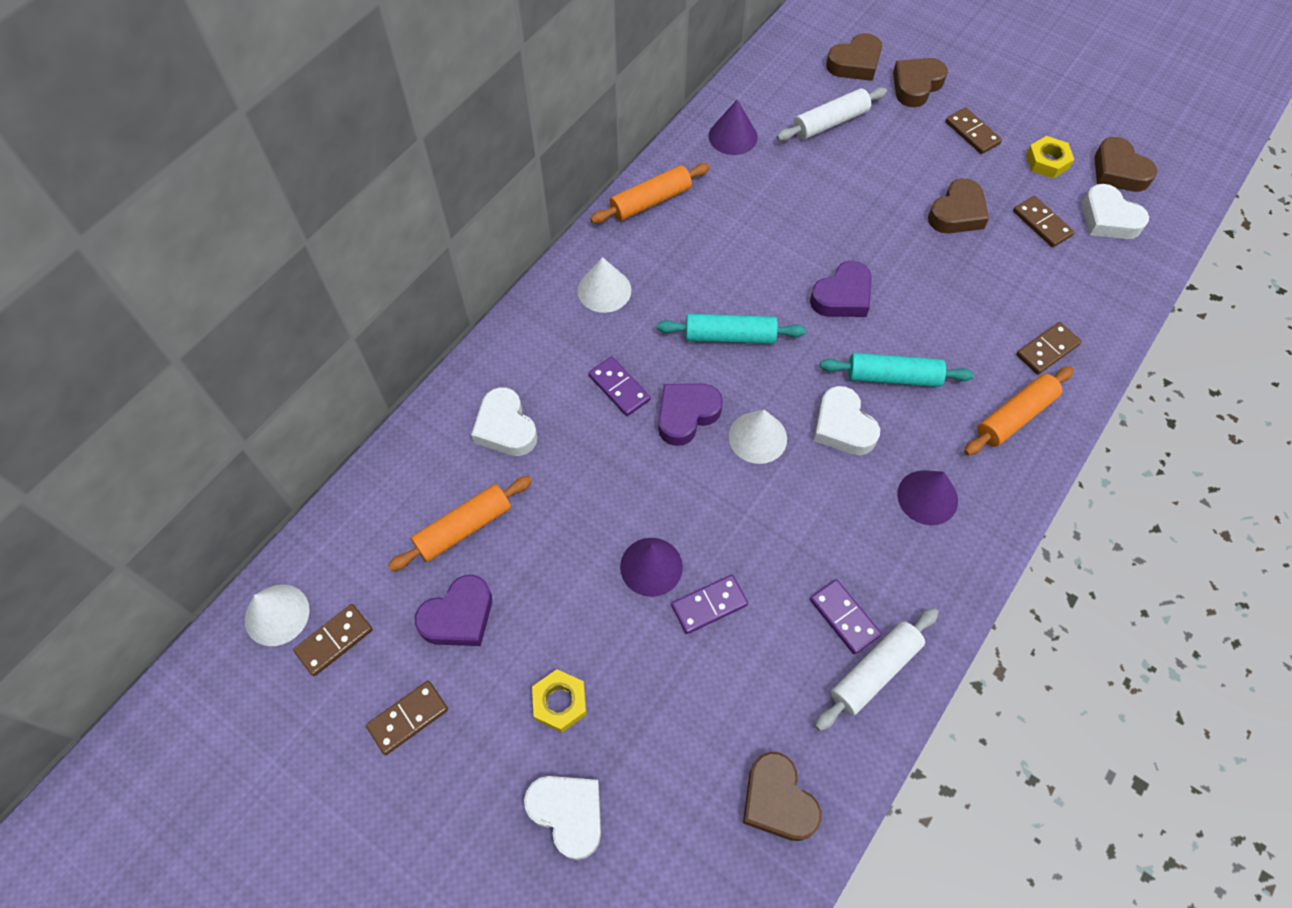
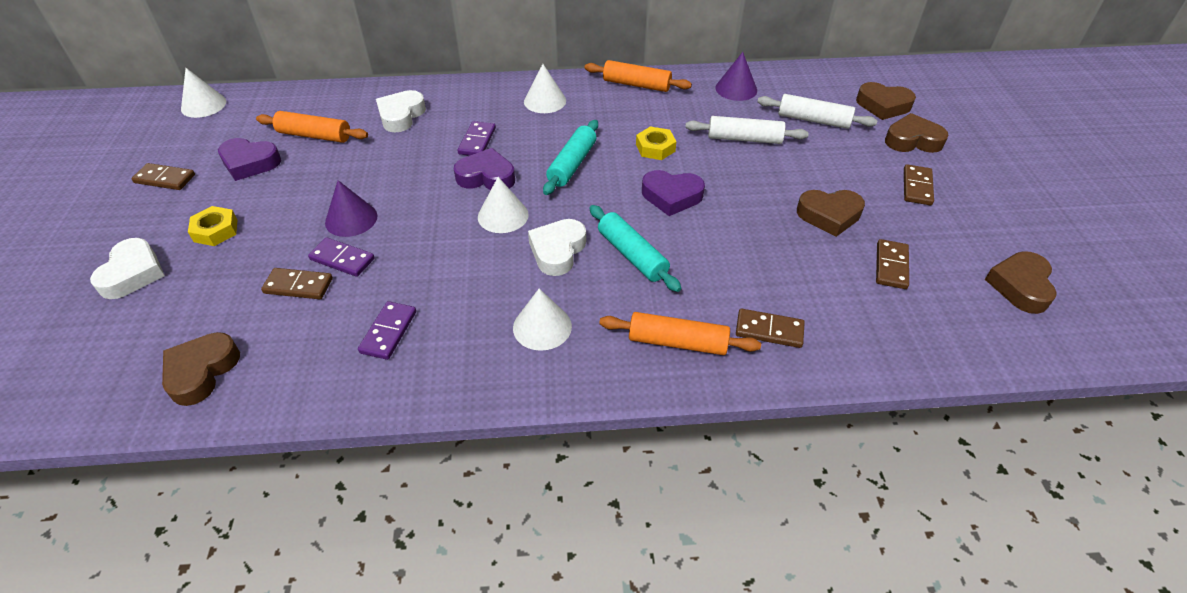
camera: 50 degrees right, 15 degrees down
brown domino [293,604,373,676] -> brown domino moved to [261,268,333,299]
turquoise rolling pin [657,314,806,344] -> turquoise rolling pin turned 60 degrees clockwise [543,120,598,195]
white rolling pin [815,608,938,731] -> white rolling pin moved to [685,116,809,144]
purple cone [897,470,958,525] -> white cone [513,289,572,351]
yellow nut [1026,136,1074,178] -> yellow nut moved to [636,127,677,160]
white heart [1082,184,1149,239] -> none

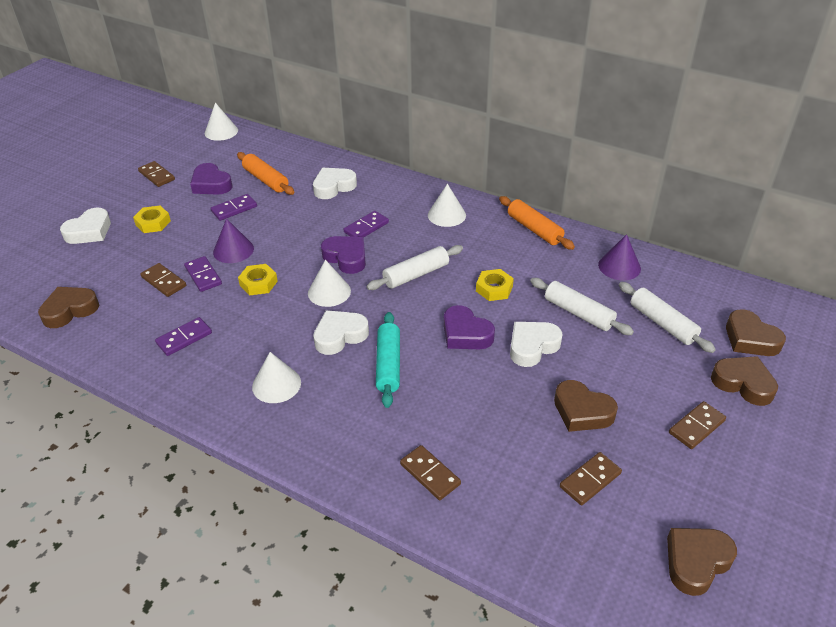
camera: 35 degrees right, 5 degrees down
turquoise rolling pin [543,120,598,195] -> white rolling pin [367,245,463,290]
orange rolling pin [599,312,761,355] -> none
none -> purple domino [211,194,257,221]
none -> yellow nut [238,264,278,295]
none -> white heart [510,322,563,367]

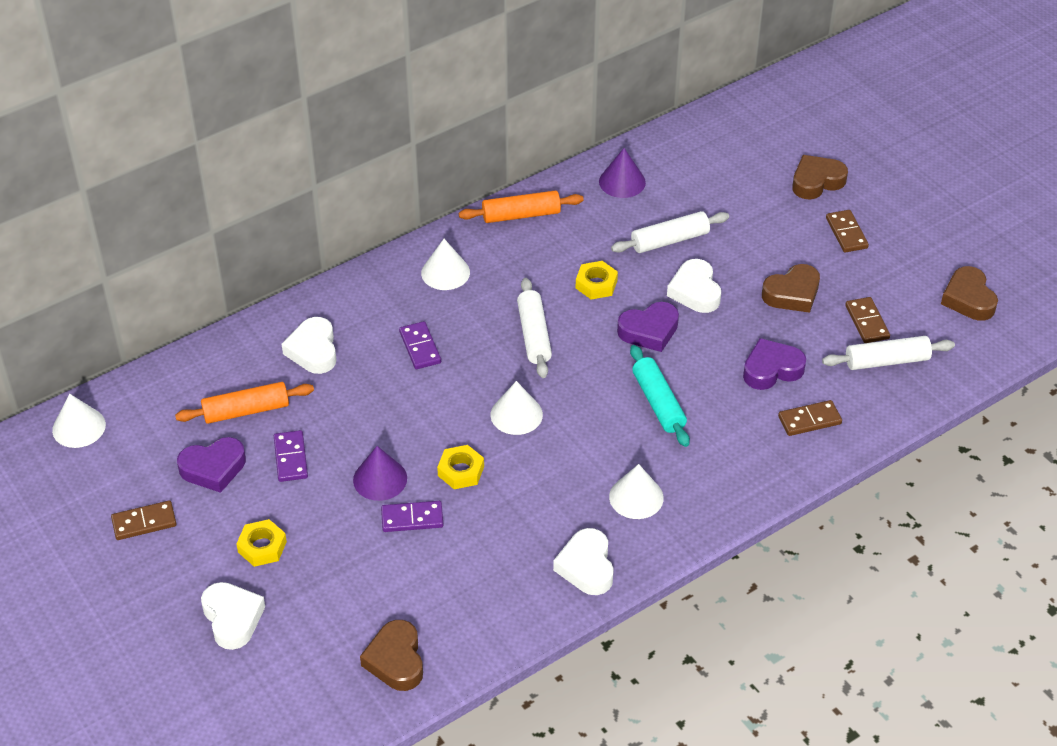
camera: 65 degrees left, 5 degrees up
brown domino [140,263,186,297] -> none
purple domino [155,317,212,356] -> none
white heart [313,310,369,355] -> white heart moved to [553,528,614,595]
purple heart [321,236,366,274] -> purple heart moved to [743,338,806,390]
turquoise rolling pin [376,312,400,408] -> turquoise rolling pin turned 45 degrees clockwise [630,345,690,447]
white rolling pin [619,282,716,353] -> white rolling pin moved to [822,336,955,370]
brown heart [726,309,786,356] -> none

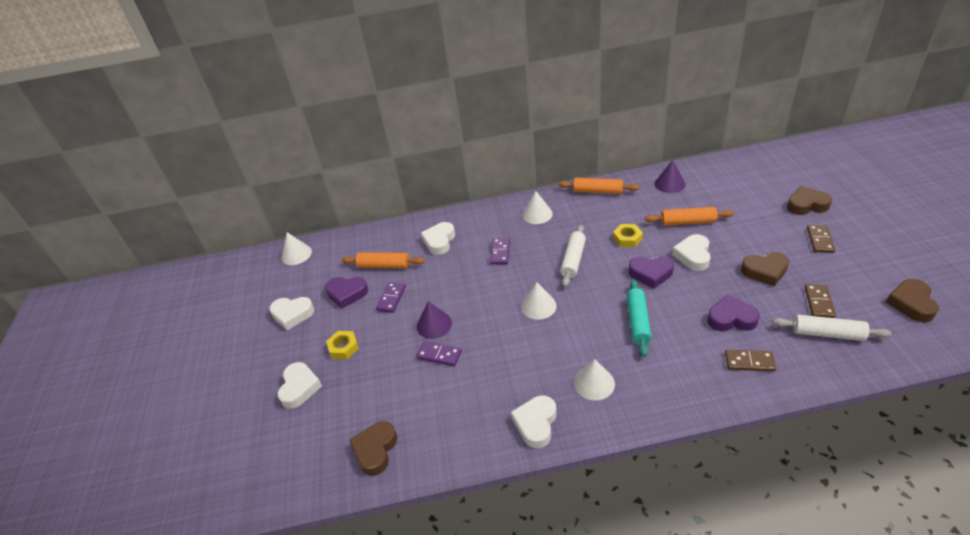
camera: 30 degrees right, 5 degrees down
brown domino [111,500,176,540] -> white heart [269,297,314,330]
yellow nut [437,445,484,489] -> none
white rolling pin [611,211,729,253] -> orange rolling pin [645,207,734,226]

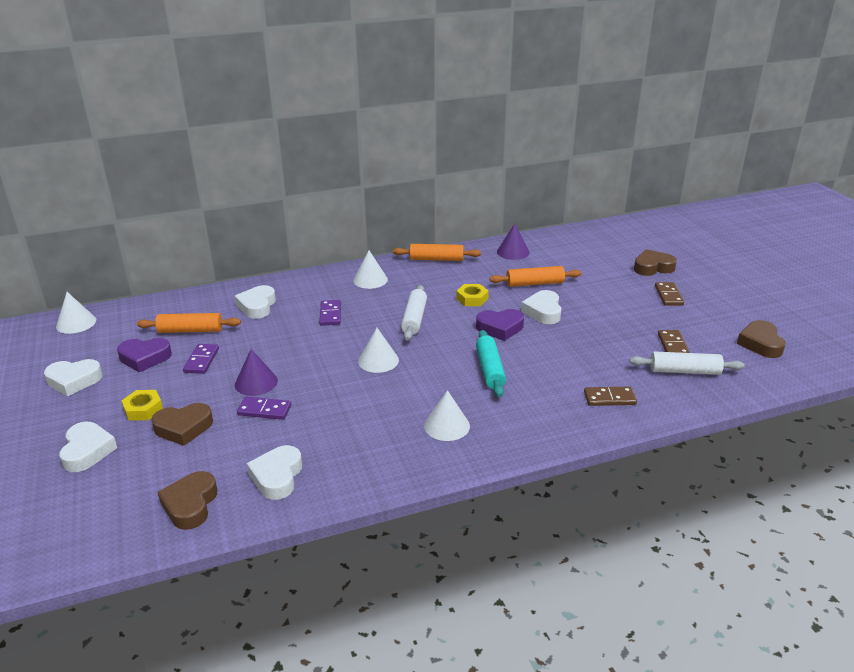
camera: 15 degrees left, 10 degrees down
white heart [511,395,556,448] -> white heart moved to [247,445,302,500]
purple heart [707,295,760,331] -> none
brown heart [741,252,789,286] -> brown heart moved to [151,403,213,446]

